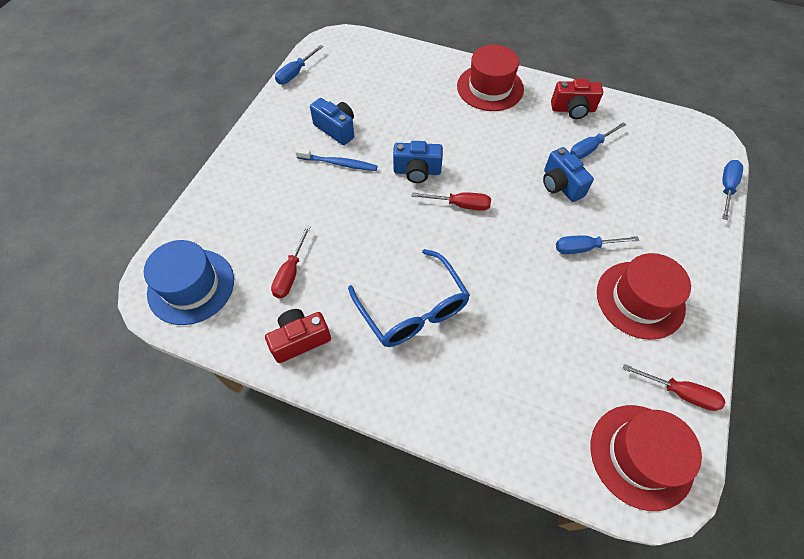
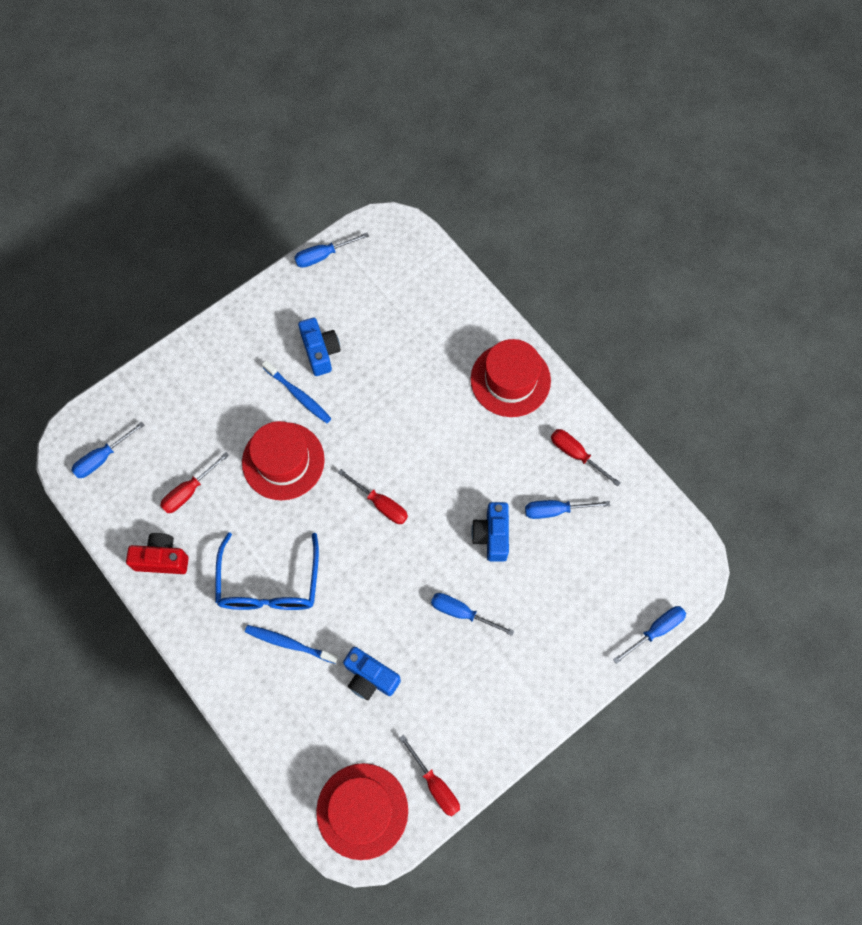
camera: 30 degrees right, 10 degrees up
blue hat [144,240,234,325] -> blue screwdriver [71,422,144,478]
blue camera [393,141,443,183] -> blue camera moved to [343,647,401,700]
red camera [551,79,603,119] -> red screwdriver [551,429,621,487]
red hat [597,253,691,340] -> red hat moved to [242,421,325,500]
none -> blue toothbrush [245,625,338,664]

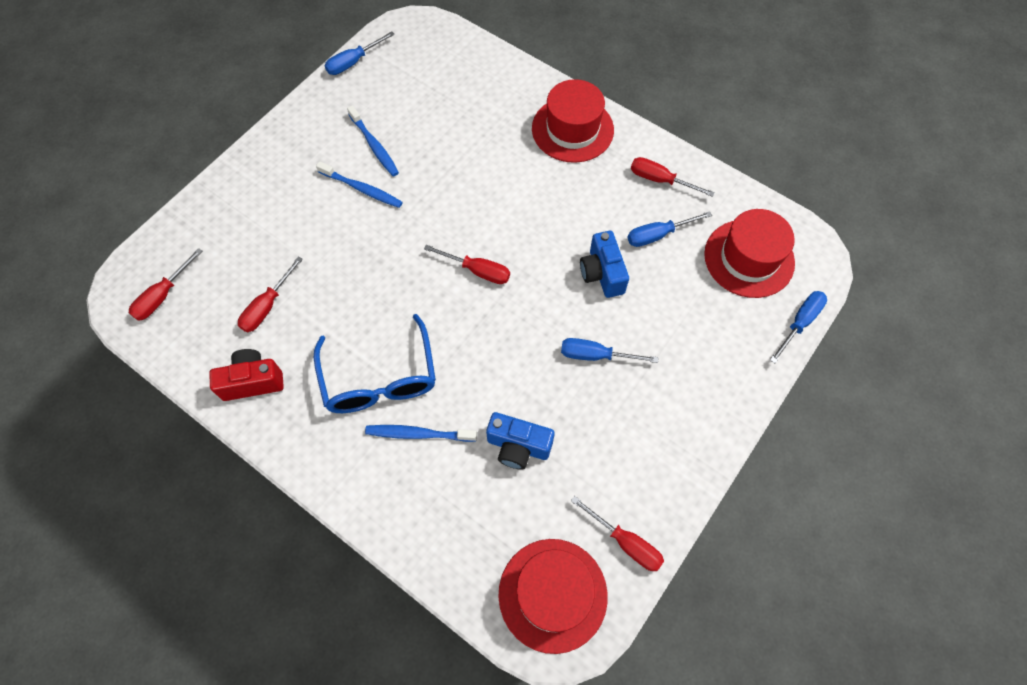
camera: 15 degrees left, 5 degrees down
blue screwdriver [71,422,144,478] -> red screwdriver [129,248,202,321]
red hat [242,421,325,500] -> red hat moved to [704,209,795,298]
blue camera [298,318,341,376] -> blue toothbrush [347,105,399,176]

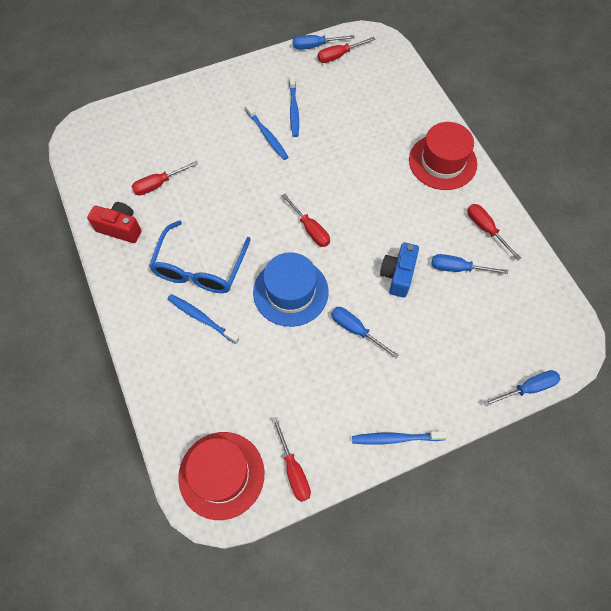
camera: 30 degrees right, 0 degrees up
red screwdriver [129,248,202,321] -> red screwdriver moved to [317,37,376,63]
blue camera [486,412,555,470] -> none
red hat [704,209,795,298] -> none
none -> blue hat [253,252,329,327]
none -> blue toothbrush [352,431,448,445]

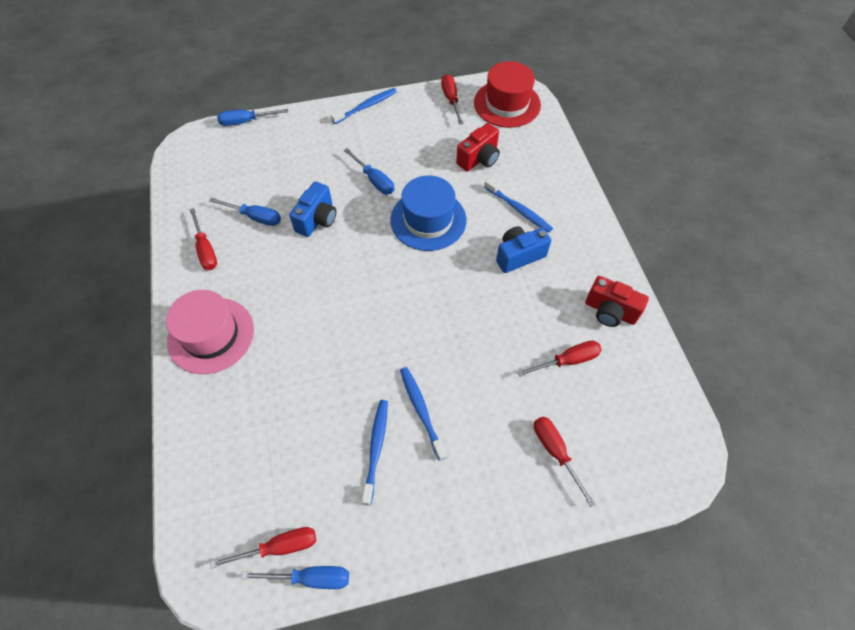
camera: 170 degrees left, 5 degrees down
blue glasses [149,220,251,293] -> blue camera [496,226,551,273]
red screwdriver [281,194,330,247] -> red screwdriver moved to [534,416,596,507]
blue toothbrush [352,431,448,445] -> blue toothbrush turned 45 degrees counterclockwise [331,88,397,124]
red hat [409,122,477,190] -> pink hat [166,290,254,374]
none -> red camera [456,123,500,171]

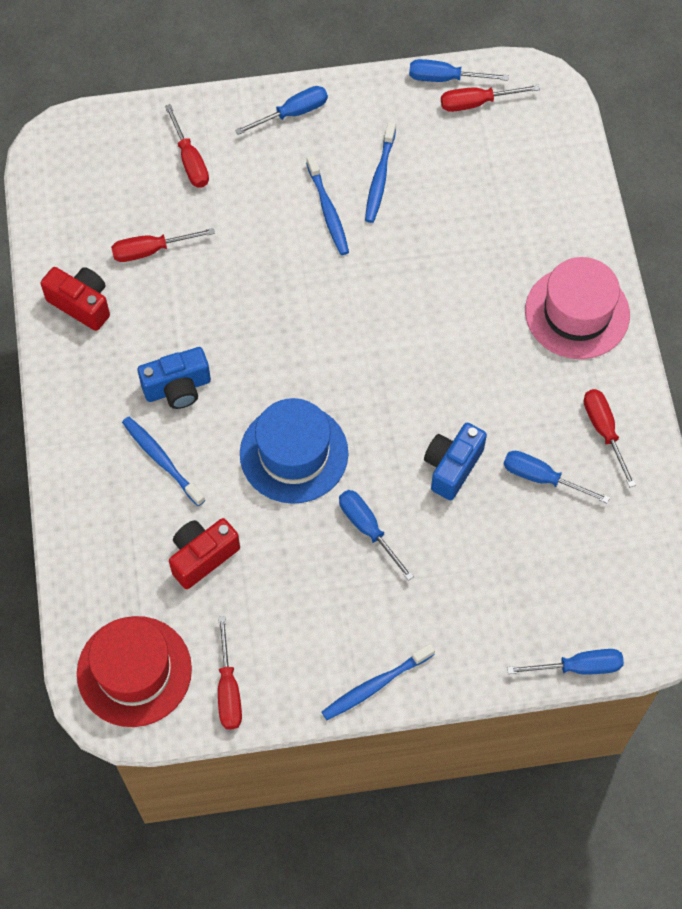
camera: 175 degrees left, 5 degrees up
none -> blue screwdriver [235,86,328,135]

